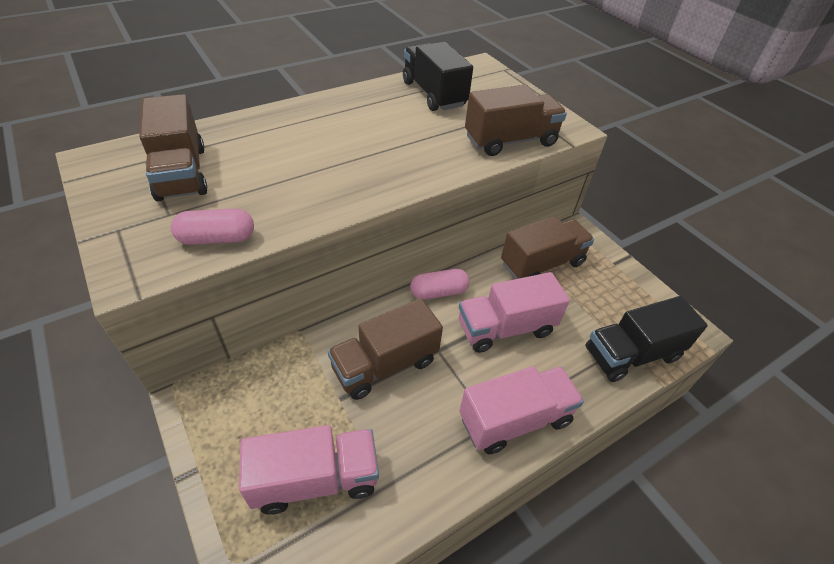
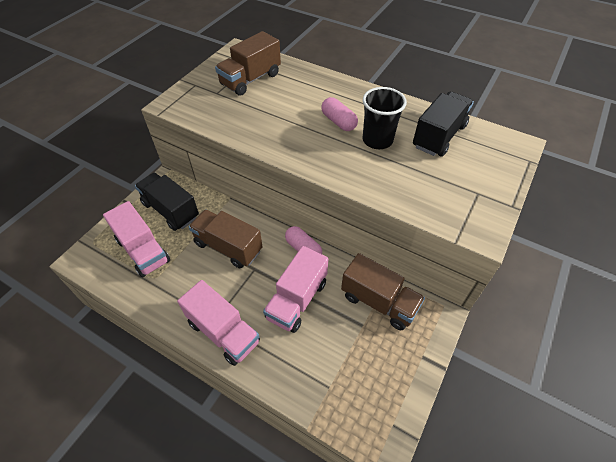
camera: 65 degrees right, 5 degrees up
pink capsule [171,209,254,245] -> pink capsule moved to [321,97,358,131]
pink truck [459,272,570,353] -> pink truck turned 105 degrees counterclockwise [263,246,328,333]
brown truck [465,84,567,156] -> none
black truck [586,296,708,382] -> black truck moved to [135,173,199,231]
none -> black cup [363,87,407,149]

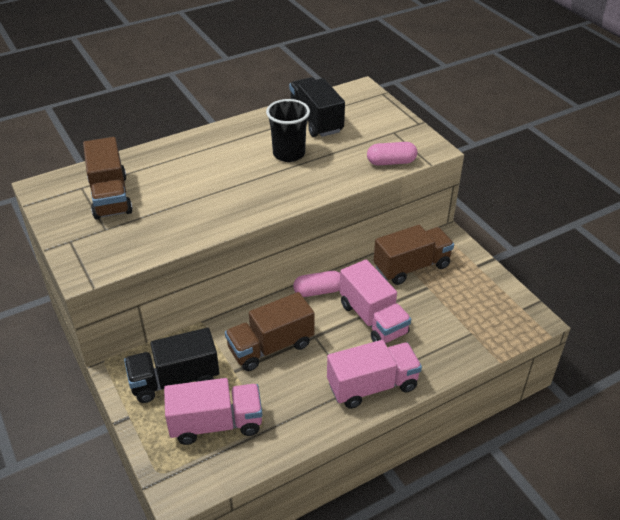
camera: 60 degrees left, 10 degrees down
pink capsule [321,97,358,131] -> pink capsule moved to [367,142,417,166]

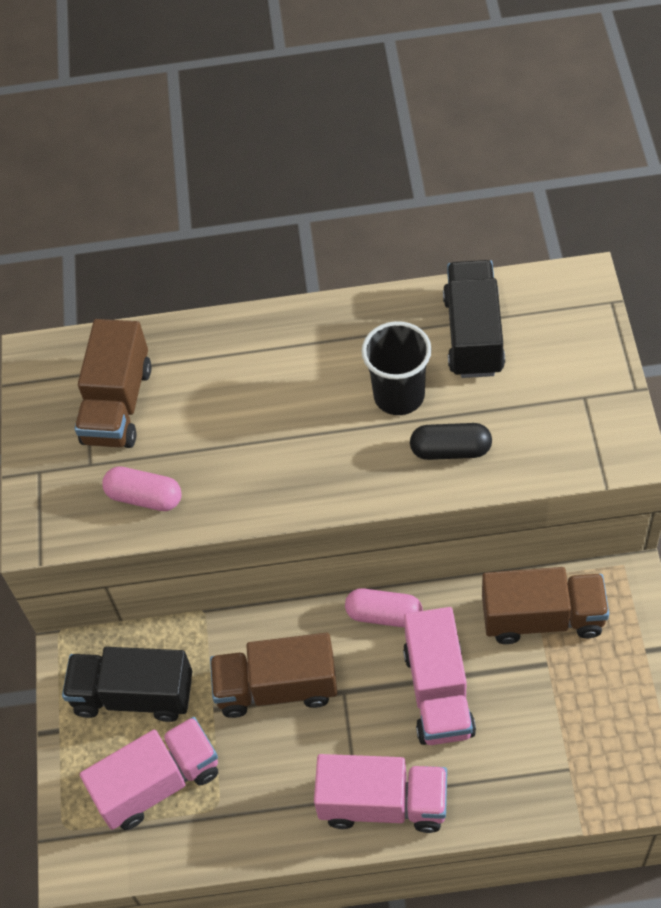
camera: 30 degrees right, 15 degrees up
pink truck [164,378,262,445] -> pink truck turned 45 degrees counterclockwise [80,717,218,830]
pink capsule [367,142,417,166] -> pink capsule moved to [102,466,182,511]
none -> black capsule [410,423,492,460]

